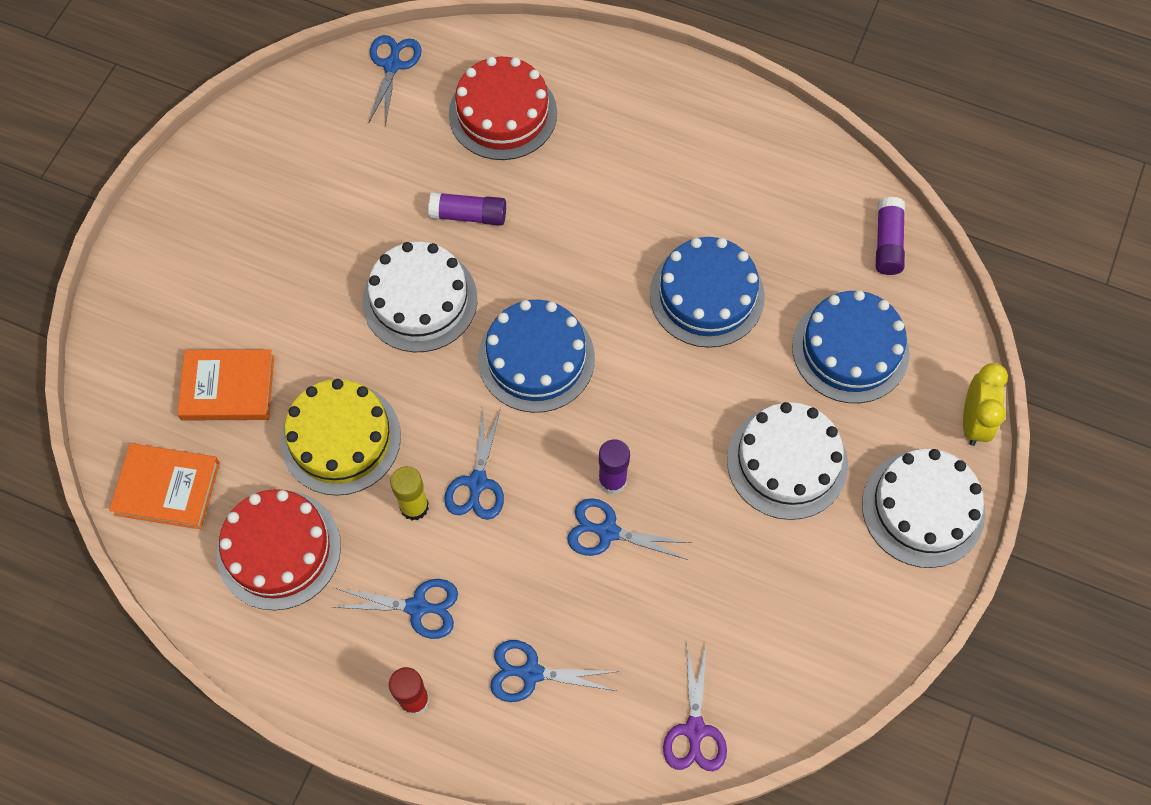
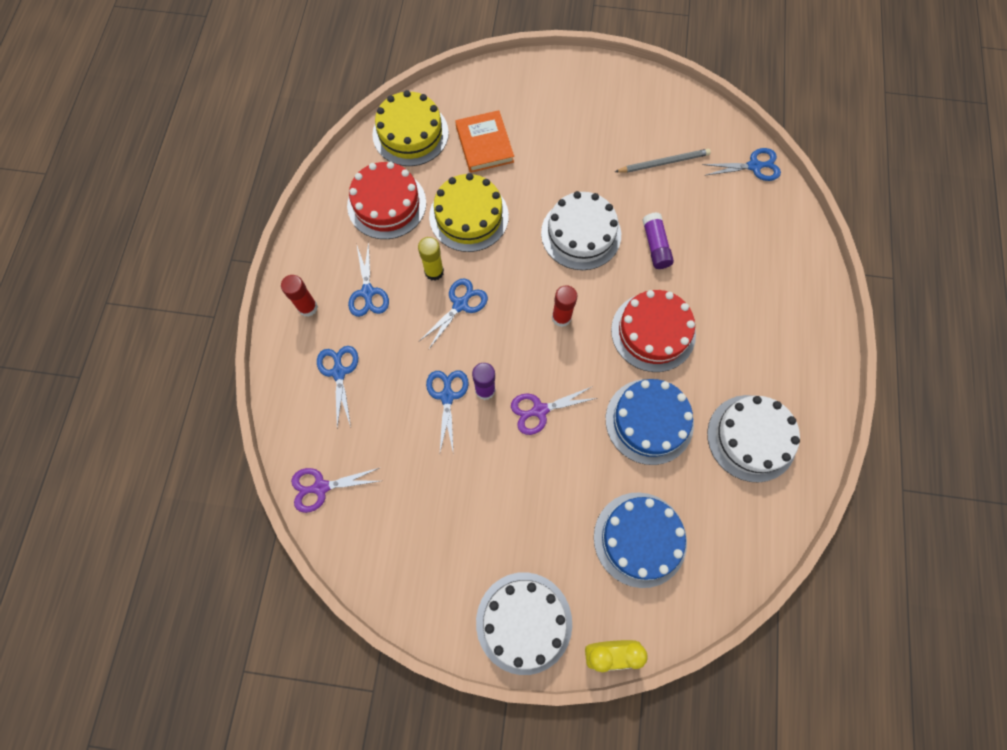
camera: 75 degrees right, 5 degrees up
orange book [109,443,220,529] -> yellow cake [372,90,449,166]
blue scissors [444,408,504,520] -> blue scissors turned 135 degrees clockwise [419,278,488,349]
red cake [449,56,557,160] -> red cake moved to [611,290,696,372]
blue cake [478,300,595,413] -> red glue stick [552,285,578,327]
white cake [727,402,848,520] -> white cake moved to [707,395,800,482]
purple glue stick [876,197,905,275] -> none
none -> purple scissors [511,386,597,435]
none -> grey pencil [615,149,711,173]

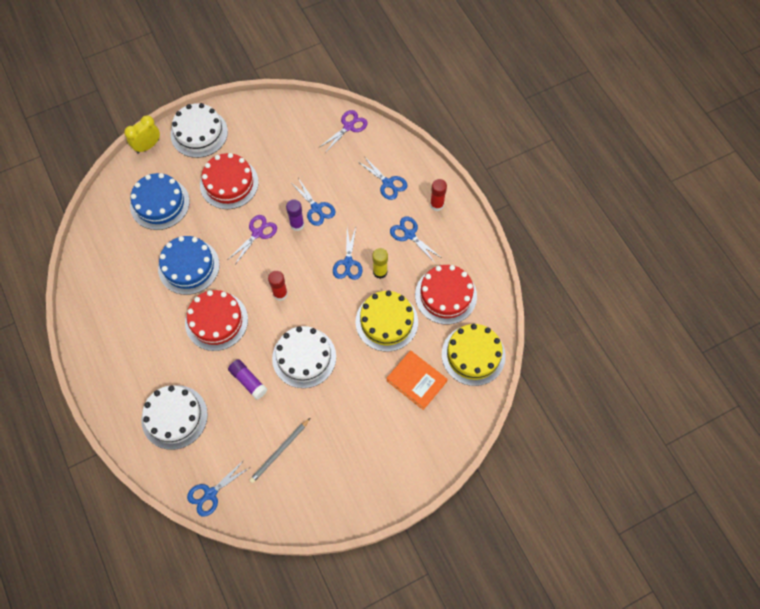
camera: 145 degrees right, 5 degrees down
white cake [707,395,800,482] -> white cake moved to [141,385,208,450]
none -> red cake [200,153,259,209]

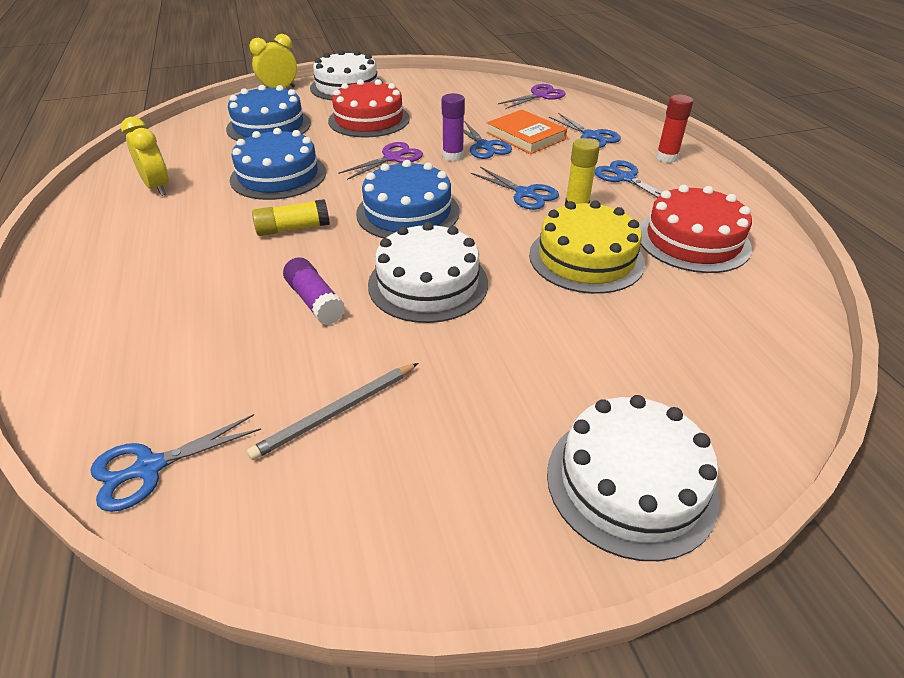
camera: 10 degrees right, 25 degrees down
white cake [141,385,208,450] -> white cake moved to [547,395,720,561]
red cake [185,290,248,351] -> yellow glue stick [252,199,330,236]
red glue stick [268,271,288,301] -> blue cake [356,160,459,239]
blue scissors [333,227,363,280] -> blue scissors turned 60 degrees counterclockwise [471,167,559,210]
orange book [386,350,448,410] -> orange book moved to [486,110,567,154]
yellow cake [442,324,506,386] -> none
none -> yellow clock [121,117,169,196]

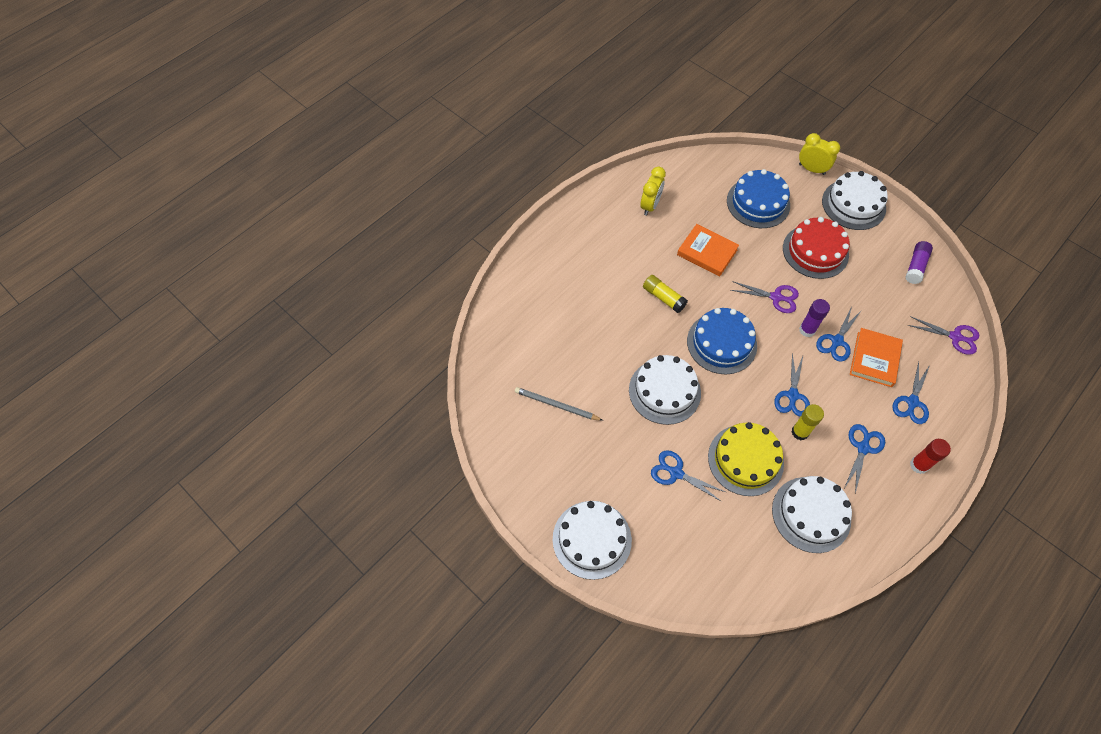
camera: 60 degrees right, 20 degrees up
blue scissors [90,414,261,512] -> blue scissors moved to [651,450,725,502]
blue cake [230,128,326,200] -> orange book [677,224,739,277]
purple glue stick [283,257,345,325] -> purple glue stick moved to [906,241,933,284]
red cake [639,185,752,273] -> white cake [772,476,852,553]

